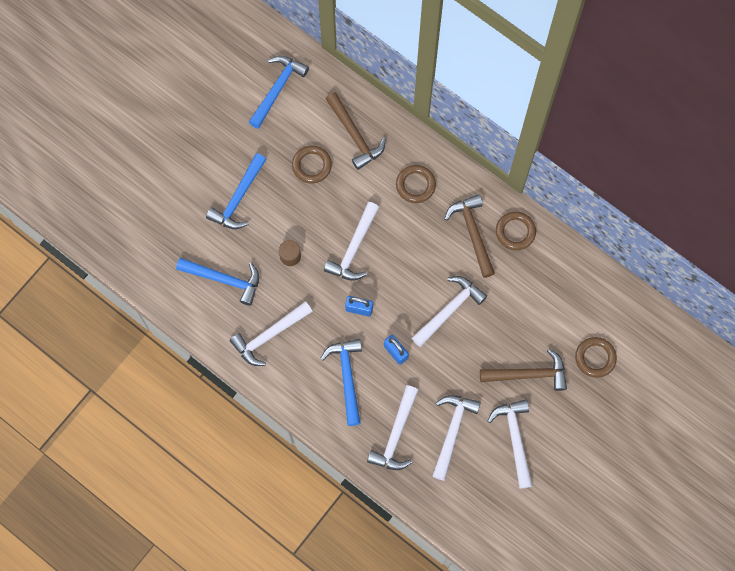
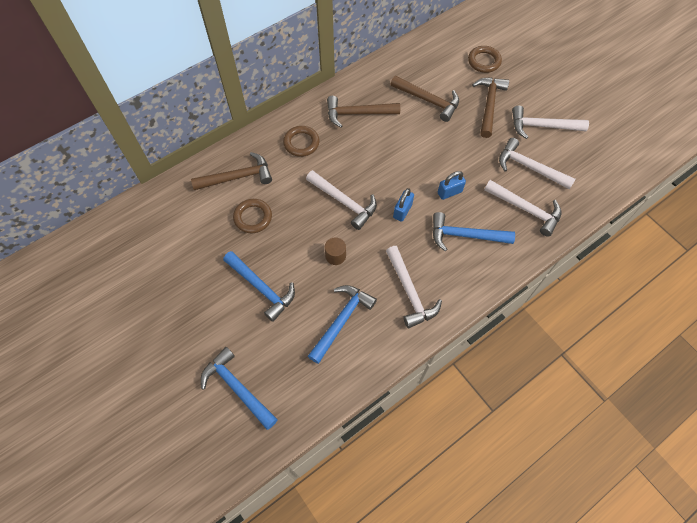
camera: 75 degrees left, 10 degrees down
blue hammer [249,56,309,129] -> blue hammer moved to [201,347,278,430]
white hammer [412,276,487,347] -> none
brown ring [496,211,536,250] -> none
none -> brown hammer [391,76,459,122]

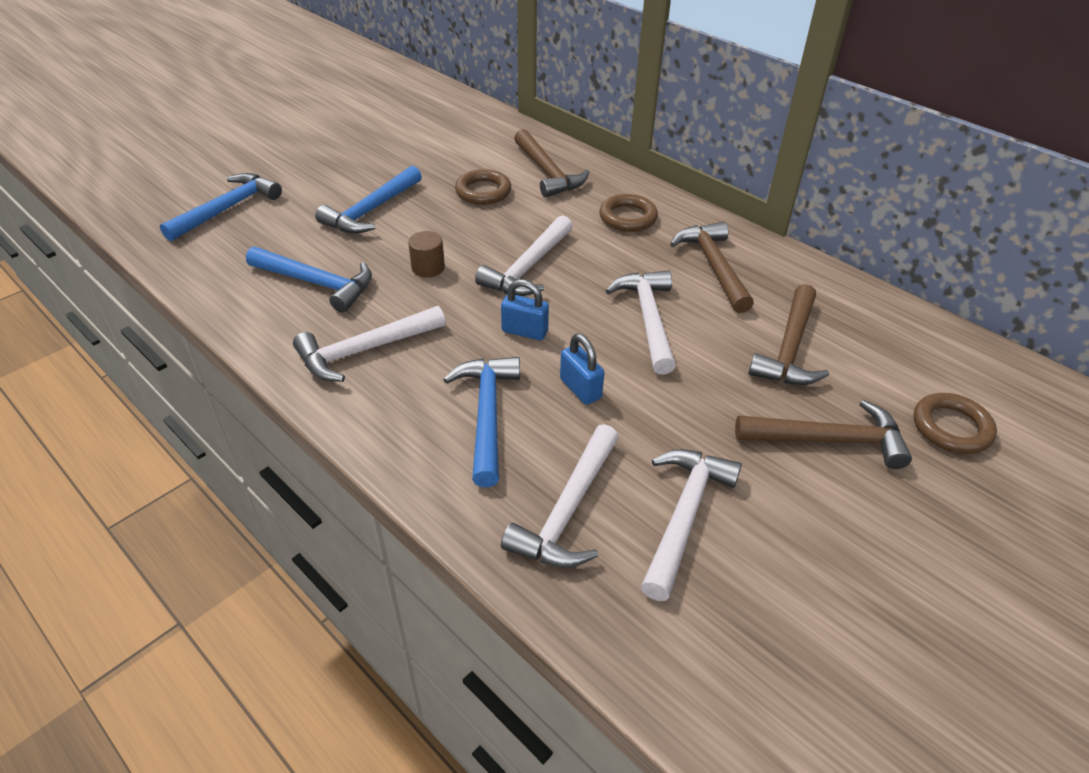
camera: 80 degrees right, 20 degrees down
white hammer [512,106,589,139] -> white hammer moved to [605,270,676,375]

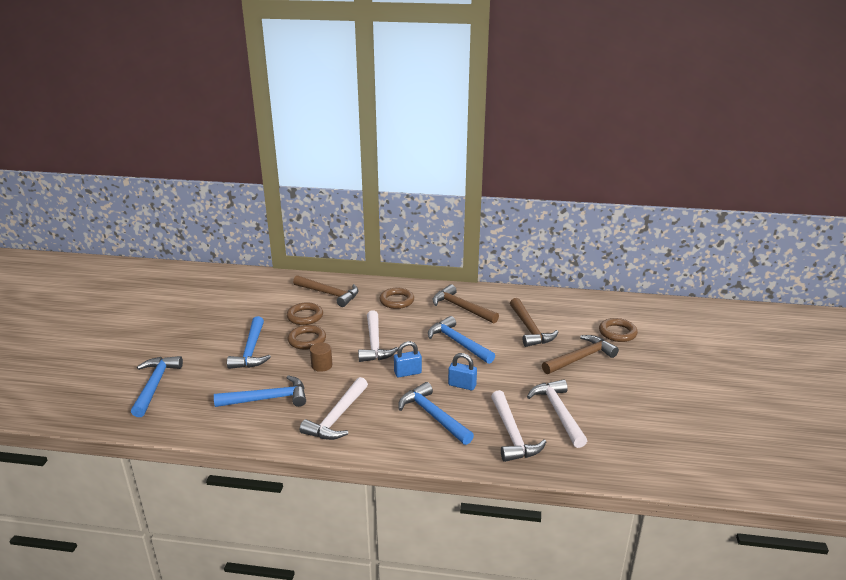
camera: 35 degrees left, 15 degrees down
white hammer [605,270,676,375] -> blue hammer [428,316,495,364]
none -> brown ring [288,325,326,350]

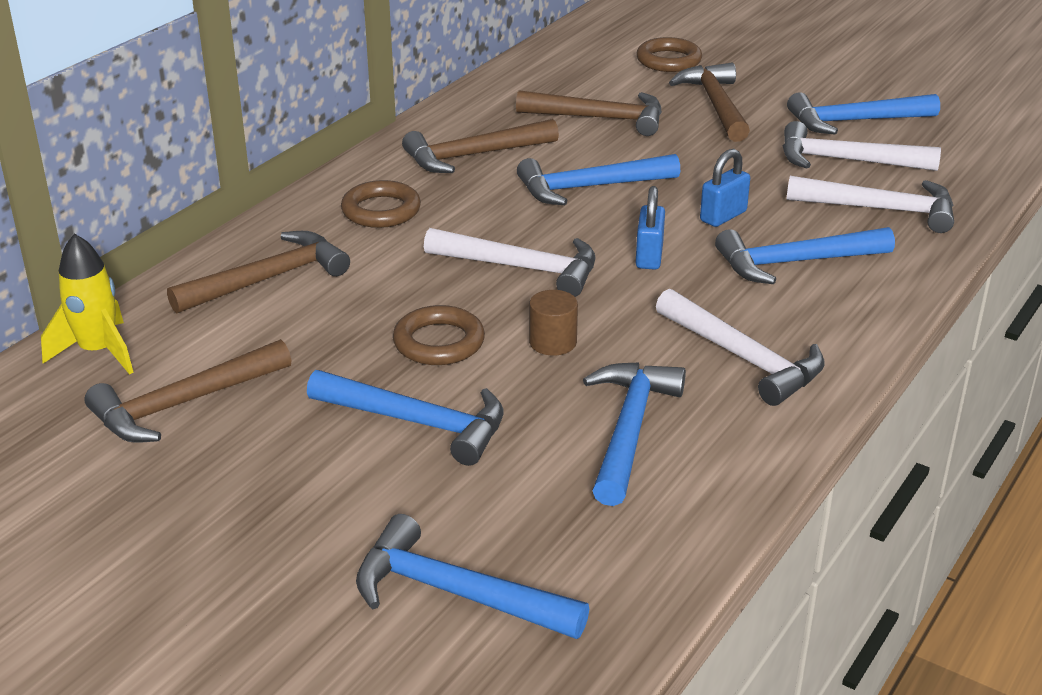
camera: 65 degrees left, 5 degrees up
brown ring [287,302,323,325] -> none
none -> yellow rocket [41,233,133,375]
none -> brown hammer [85,339,291,443]
none -> blue hammer [787,92,940,135]

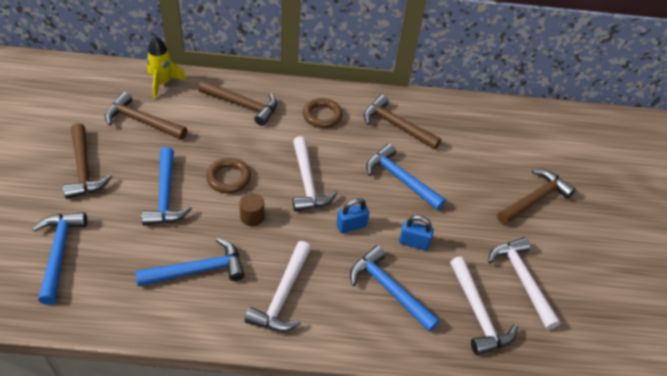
camera: 55 degrees right, 15 degrees up
brown hammer [516,90,662,136] -> brown hammer moved to [63,123,112,199]
brown ring [636,37,702,72] -> none
blue hammer [787,92,940,135] -> none

